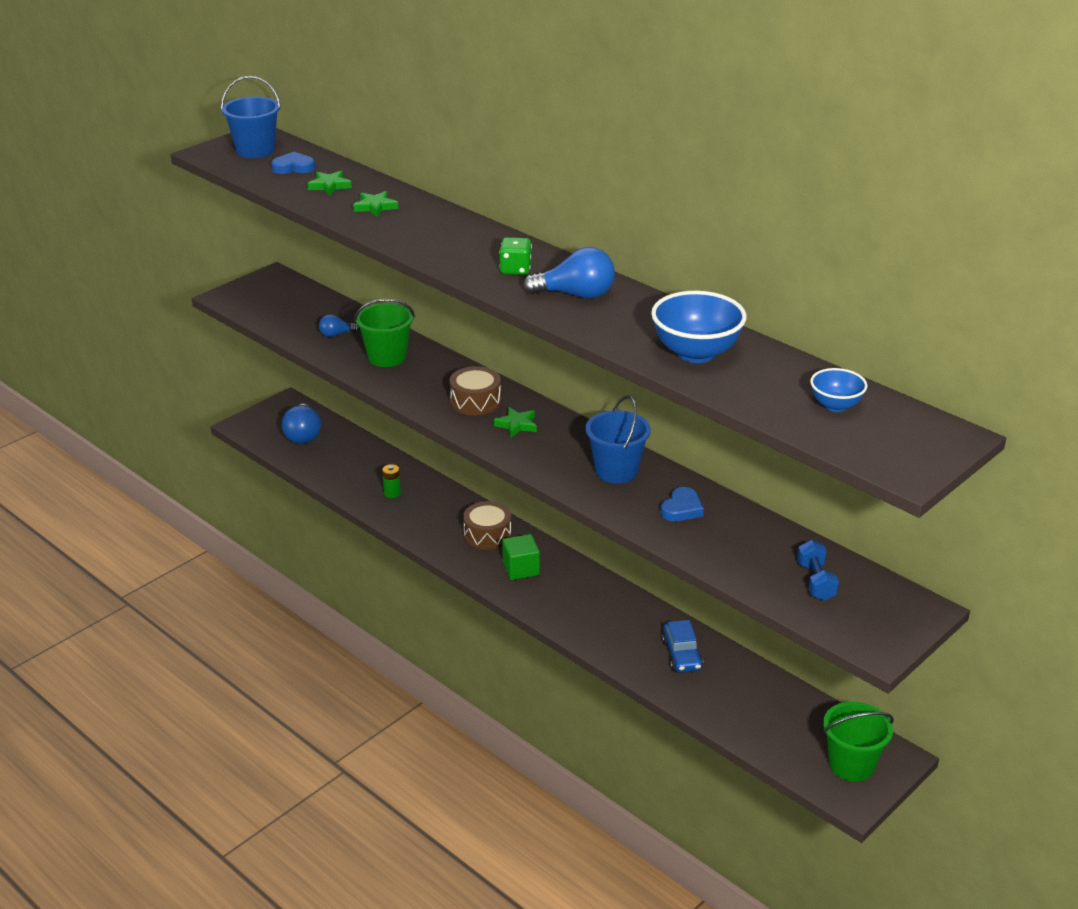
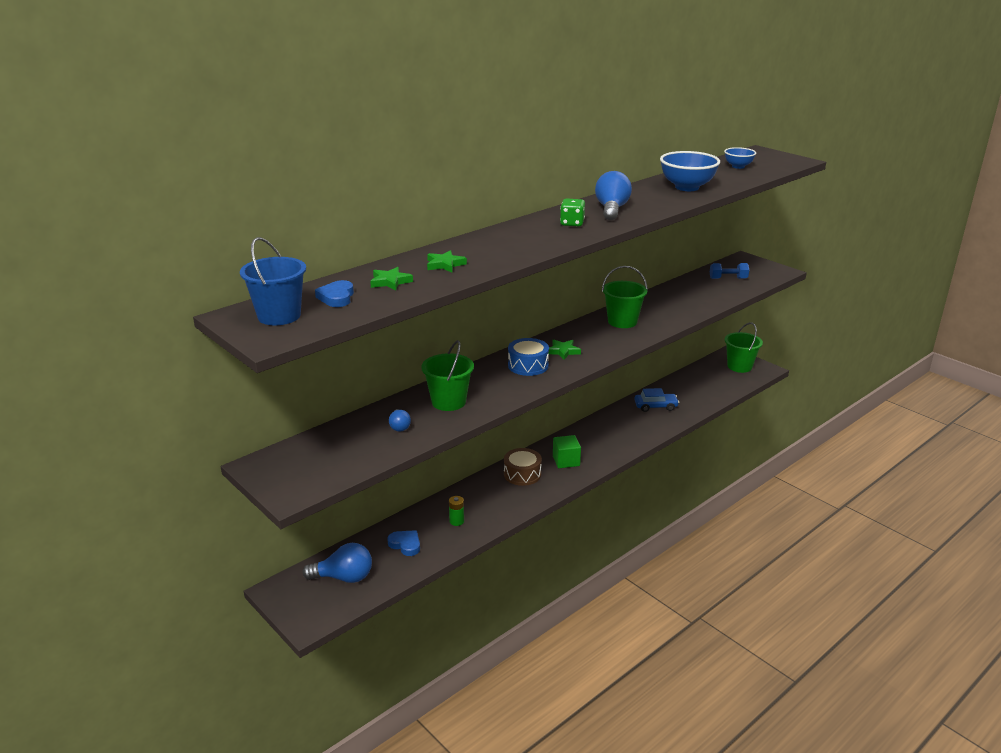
camera: 85 degrees left, 5 degrees down
brown drum [450,366,501,415] -> blue drum [508,338,549,376]
blue bucket [585,395,651,483] -> green bucket [602,266,648,328]
blue heart [661,487,704,522] -> blue heart moved to [387,530,420,556]

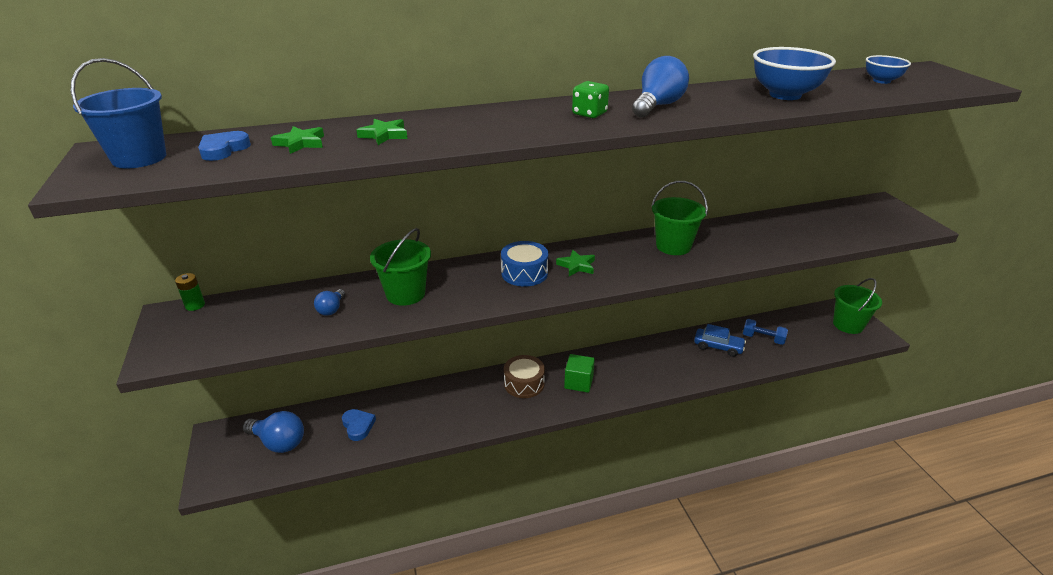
camera: 25 degrees right, 5 degrees up
green battery [449,496,464,526] -> green battery moved to [175,273,205,311]
blue dumbbell [710,263,749,279] -> blue dumbbell moved to [743,319,788,345]

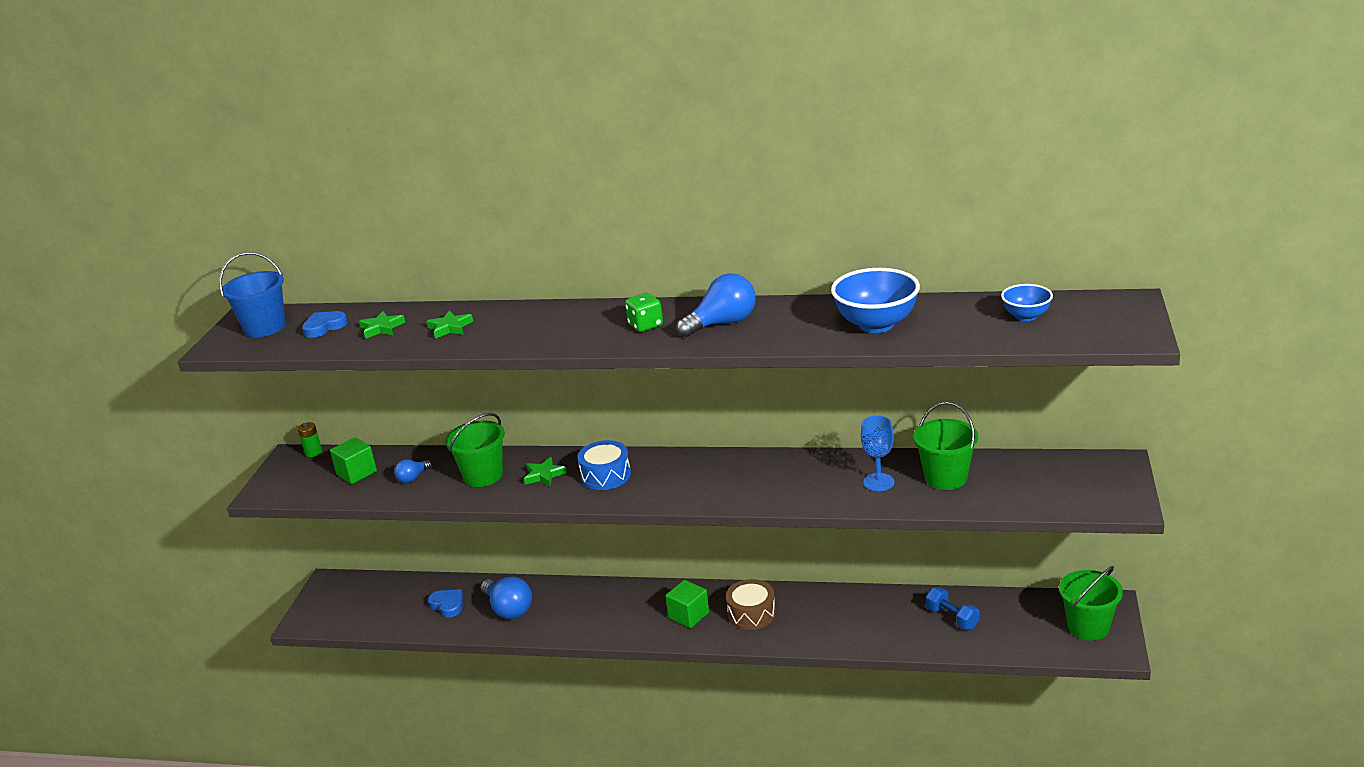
camera: 30 degrees right, 5 degrees down
blue light bulb [242,411,304,453] -> blue light bulb moved to [481,576,532,619]
blue heart [342,409,376,441] -> blue heart turned 45 degrees counterclockwise [428,589,463,617]
brown drum [504,355,545,398] -> brown drum moved to [726,579,776,630]
green star [556,250,595,276] -> green star moved to [524,457,567,487]
green bucket [651,181,708,255] -> green bucket moved to [913,402,978,490]
blue car [694,324,746,357] -> none
none -> green cube [330,437,377,484]
none -> blue goblet [861,415,894,491]

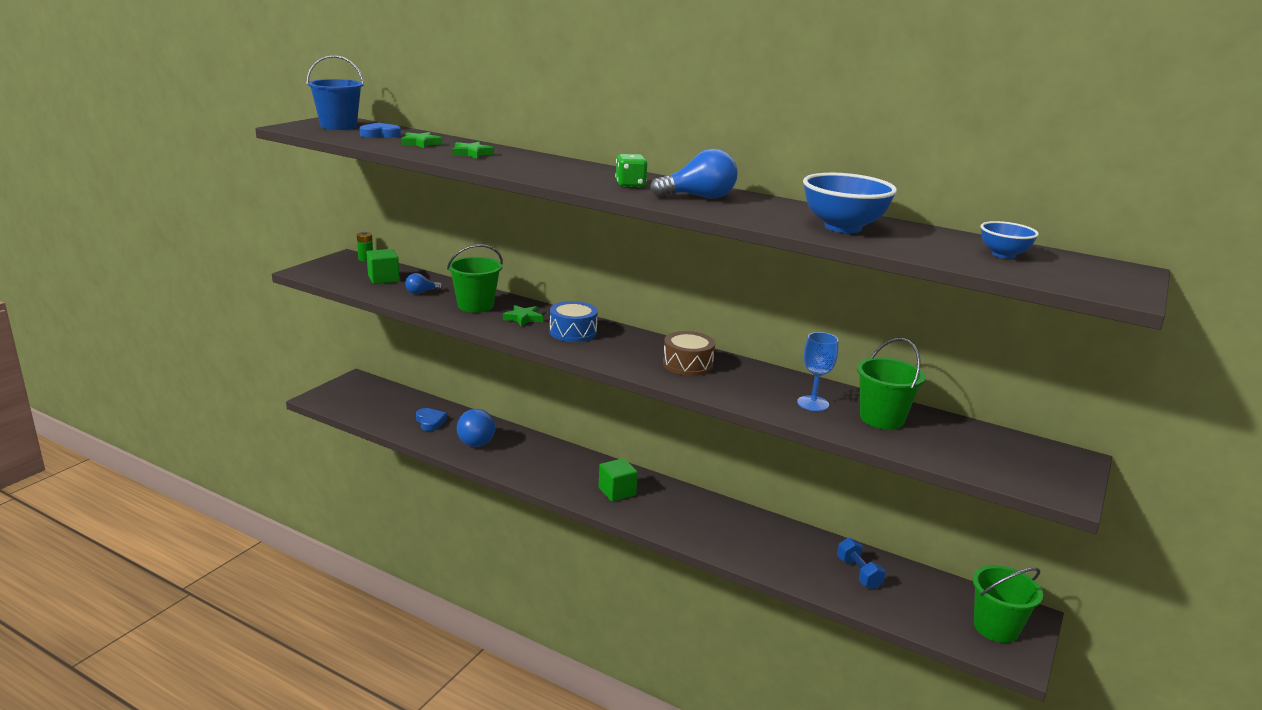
camera: 15 degrees right, 5 degrees down
brown drum [726,579,776,630] -> brown drum moved to [663,331,715,376]

